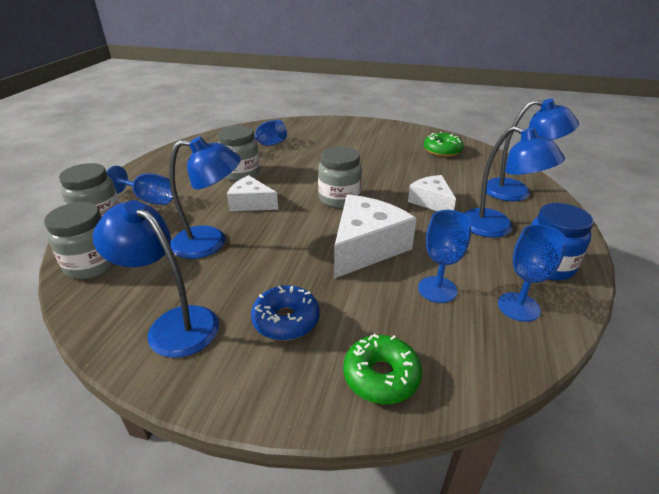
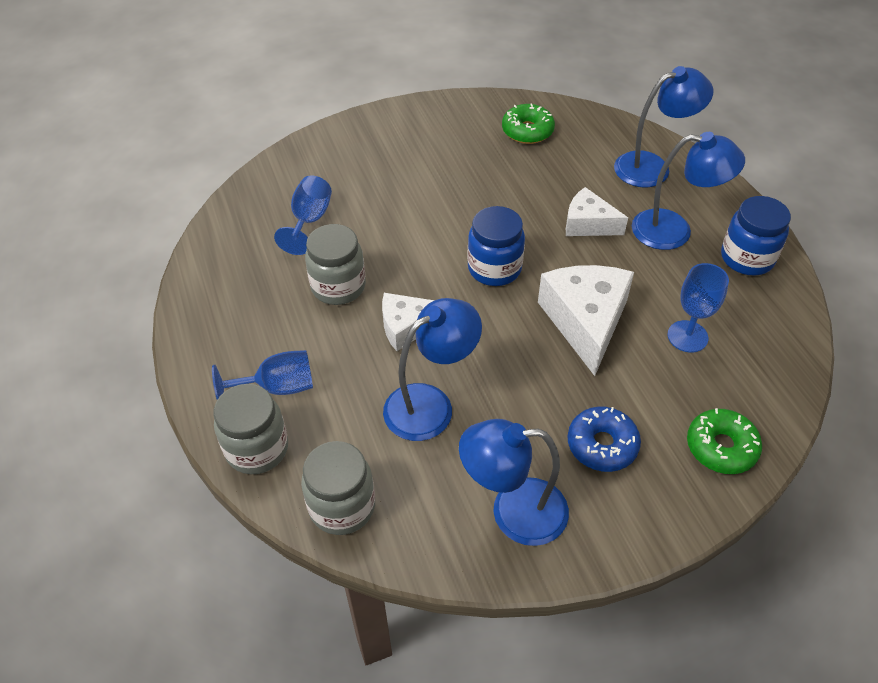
camera: 35 degrees left, 15 degrees up
grey jar [318,147,362,208] -> blue jar [467,206,525,286]
blue goblet [498,224,567,322] -> none

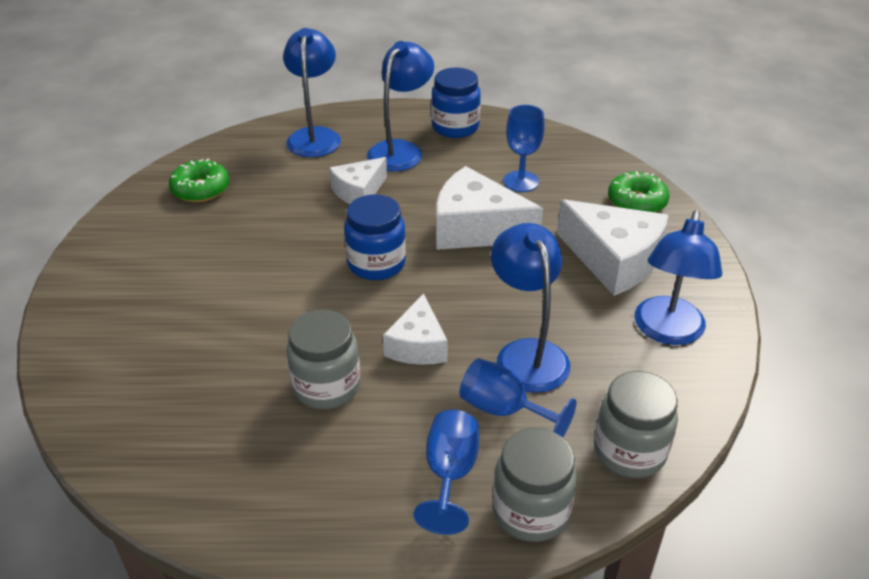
camera: 70 degrees left, 10 degrees down
blue goblet [274,175,332,255] -> blue goblet moved to [459,358,576,437]
blue donut [567,406,641,472] -> white cheese [557,199,669,296]

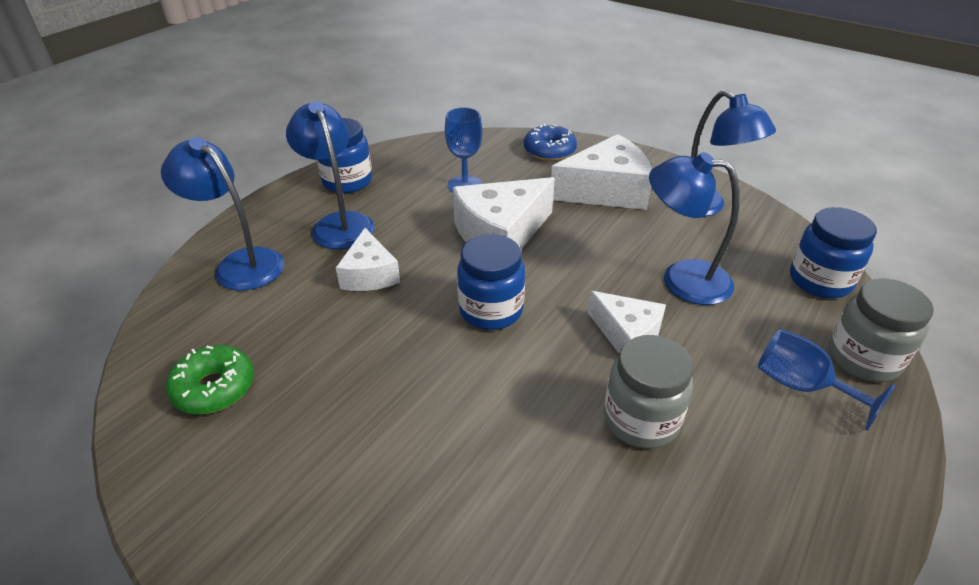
camera: 55 degrees left, 0 degrees up
blue goblet [459,358,576,437] -> none
grey jar [594,371,678,478] -> blue jar [790,207,877,298]
green donut [608,172,669,213] -> blue donut [524,124,577,161]

